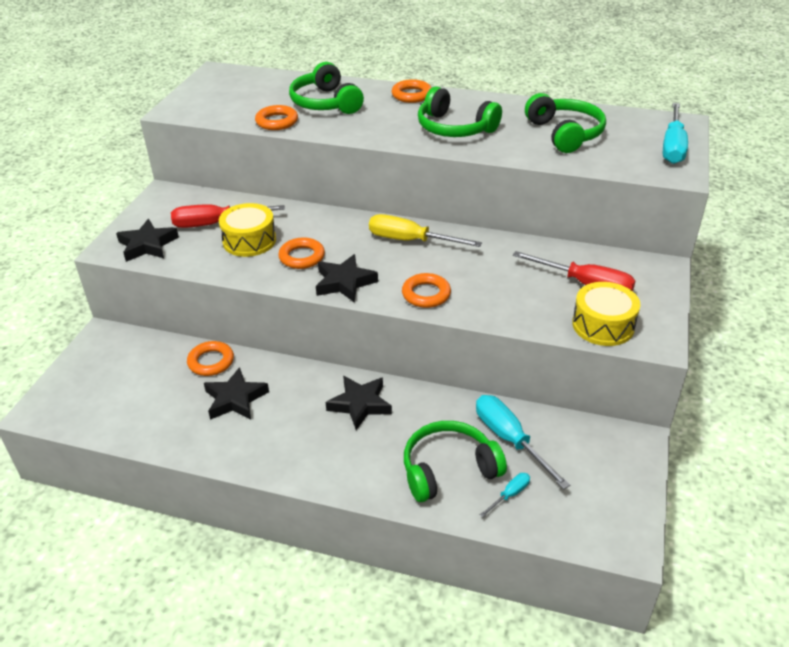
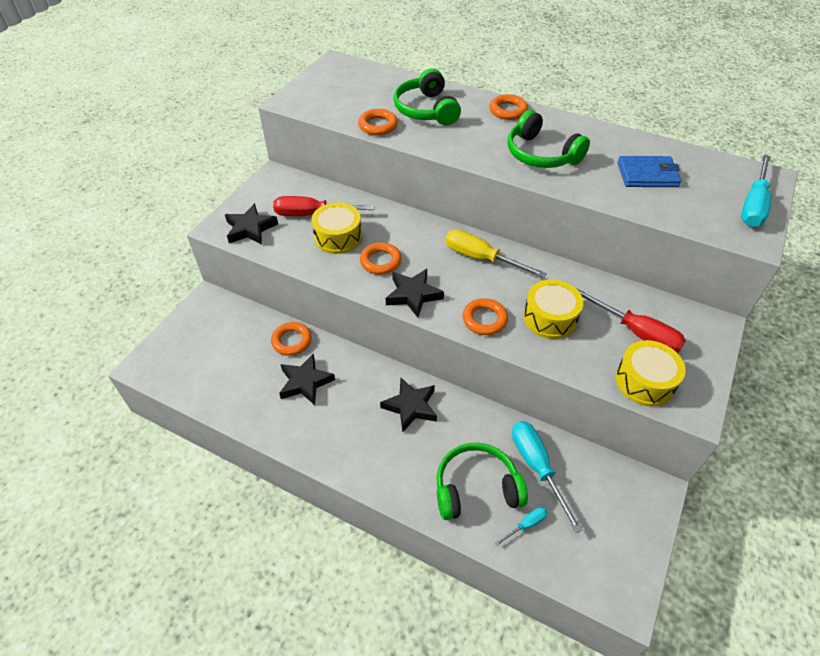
camera: 10 degrees right, 10 degrees up
green headphones [525,93,606,153] -> blue wallet [618,156,682,187]
none -> yellow drum [524,279,583,339]

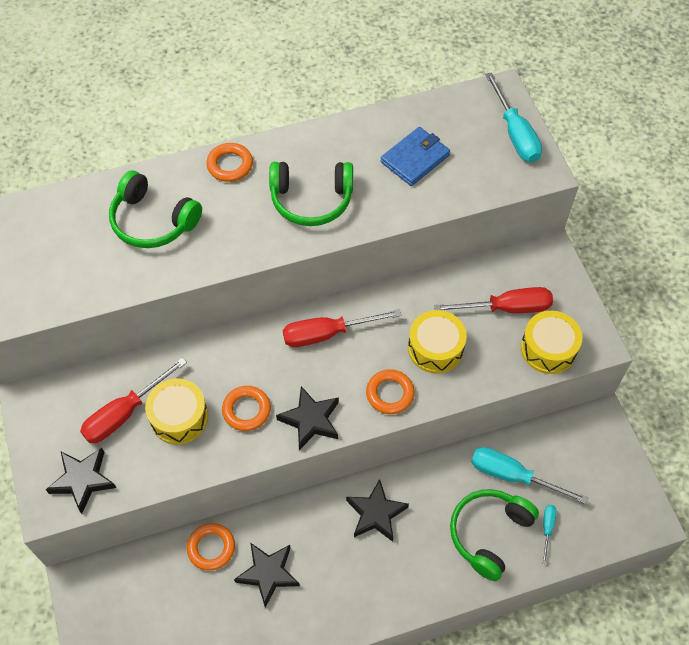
camera: 45 degrees left, 10 degrees up
orange ring [358,109,398,135] -> none
yellow screwdriver [445,230,547,278] -> red screwdriver [283,309,401,347]

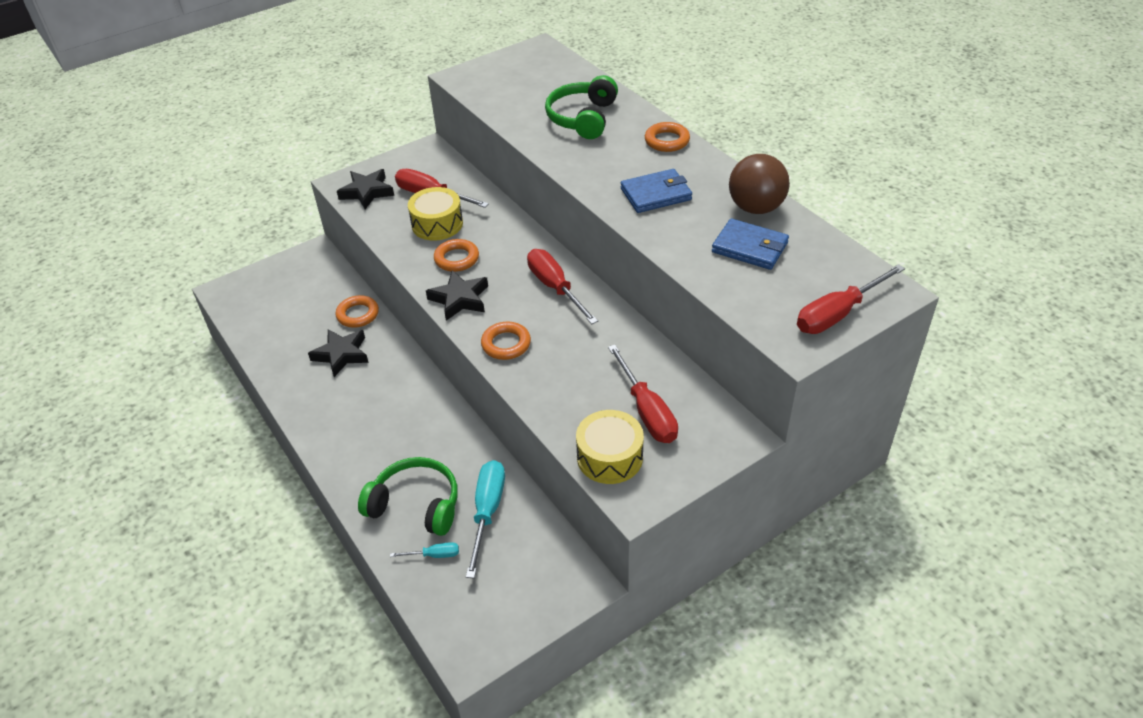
camera: 75 degrees right, 15 degrees down
green headphones [269,162,353,226] -> blue wallet [621,169,692,213]
black star [346,479,409,542] -> none
yellow drum [408,310,467,373] -> none
turquoise screwdriver [485,72,542,162] -> red screwdriver [797,264,905,334]
none -> brown ball [729,154,790,214]

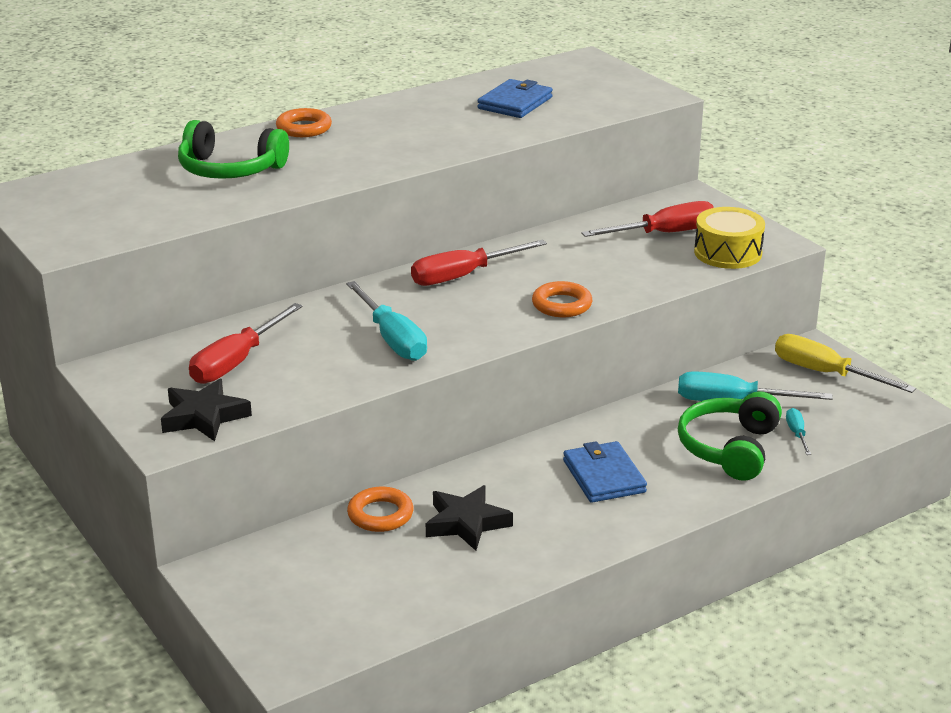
camera: 90 degrees left, 15 degrees down
yellow drum [408,187,463,241] -> none
black star [426,270,488,321] -> none
orange ring [434,239,479,272] -> turquoise screwdriver [346,281,427,361]
blue wallet [621,169,692,213] -> blue wallet moved to [563,441,647,503]
brown ball [729,154,790,214] -> none
red screwdriver [797,264,905,334] -> none
none -> yellow screwdriver [775,334,916,393]

